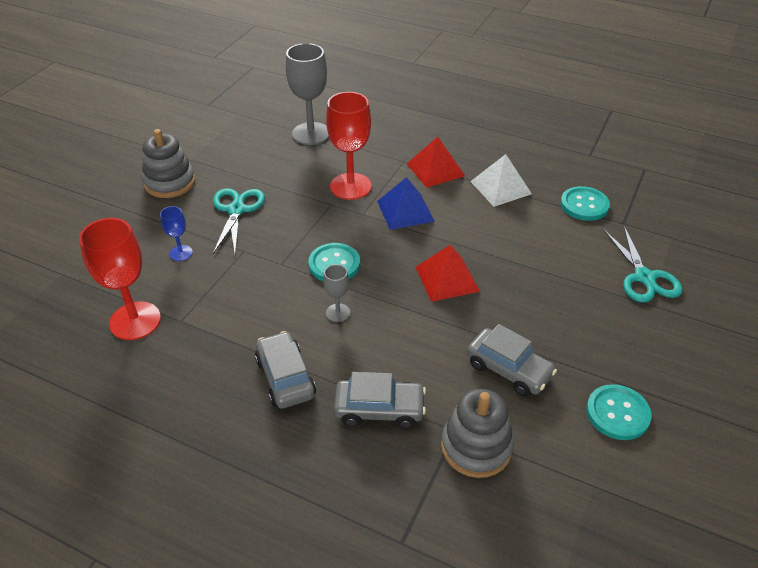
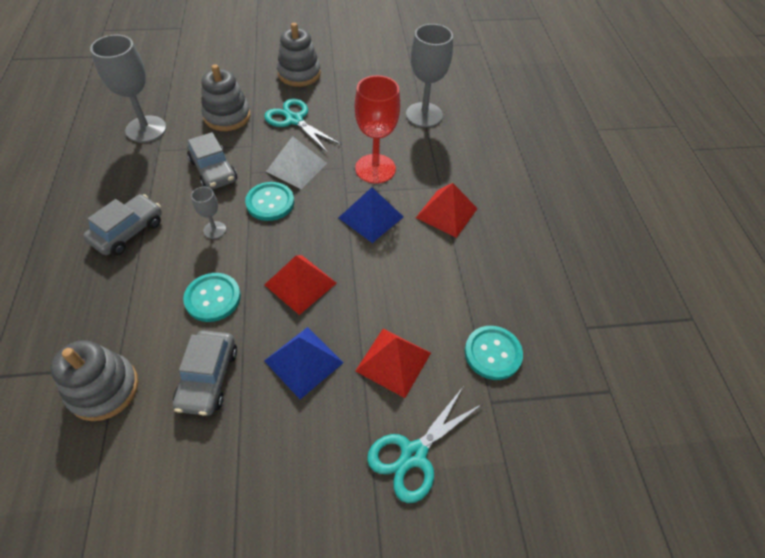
camera: 55 degrees right, 10 degrees up
red goblet [79,218,161,340] -> grey goblet [90,35,166,143]
blue goblet [160,206,193,261] -> grey stacking toy [201,64,251,131]
turquoise scissors [213,188,265,254] -> turquoise scissors turned 105 degrees counterclockwise [264,99,342,152]
grey car [334,372,426,429] -> grey car moved to [187,132,237,190]
white pyramid [470,154,532,207] -> white pyramid moved to [266,136,327,189]
turquoise button [586,384,652,440] -> turquoise button moved to [183,273,241,322]
none -> blue pyramid [264,327,344,399]
none -> red pyramid [356,329,431,398]

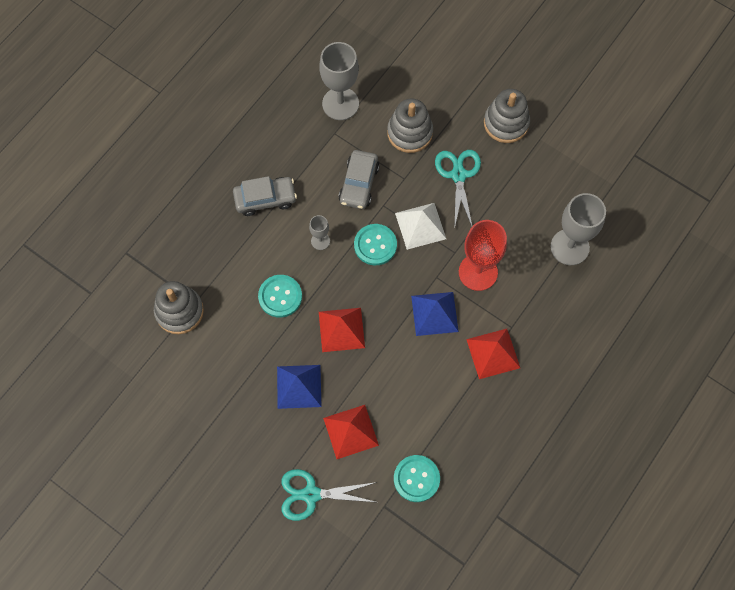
camera: 45 degrees right, 15 degrees up
grey car [173,330,237,416] -> none

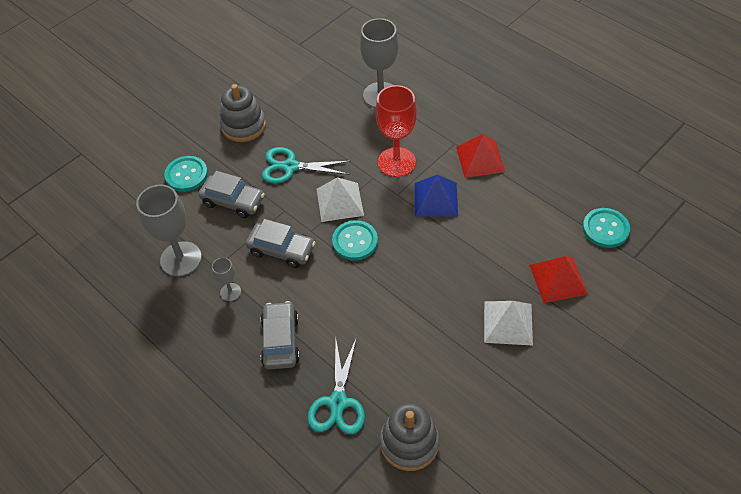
camera: 80 degrees left, 15 degrees down
turquoise button [258,275,302,317] -> turquoise button moved to [164,156,208,192]
blue pyramid [277,365,322,409] -> white pyramid [484,301,533,345]
turquoise scissors [281,469,377,521] -> turquoise scissors moved to [308,337,365,434]
grey goblet [309,215,330,250] -> grey goblet moved to [212,257,241,301]
red pyramid [319,308,365,352] -> none
grey stacking toy [387,98,433,153] -> grey car [198,171,265,218]

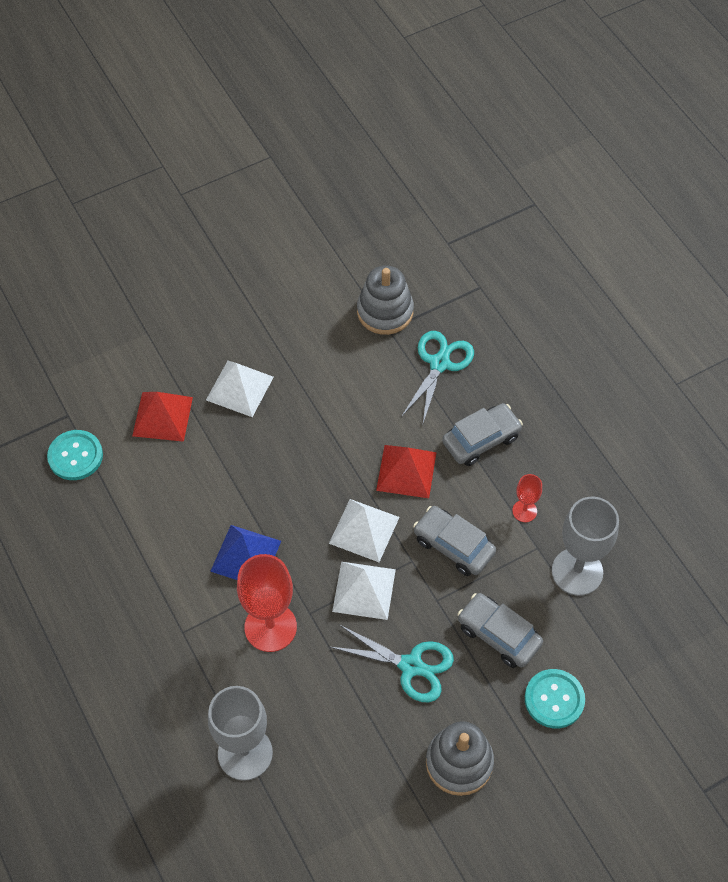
camera: 165 degrees left, 5 degrees up
grey goblet [212,257,241,301] -> red goblet [512,474,542,522]
grey car [261,301,300,370] -> grey car turned 135 degrees counterclockwise [442,403,523,466]
turquoise button [332,220,378,261] -> white pyramid [329,499,400,562]
red pyramid [456,134,505,178] -> red pyramid moved to [376,445,437,498]

